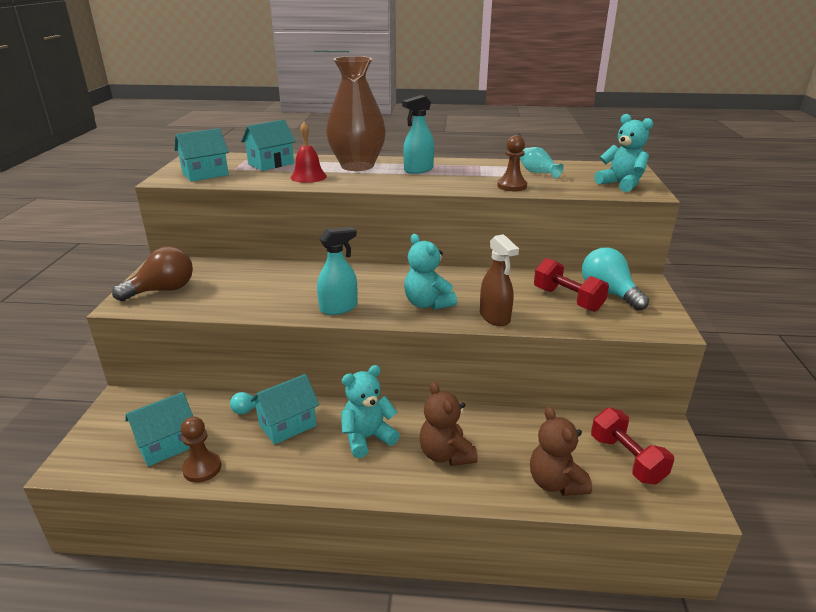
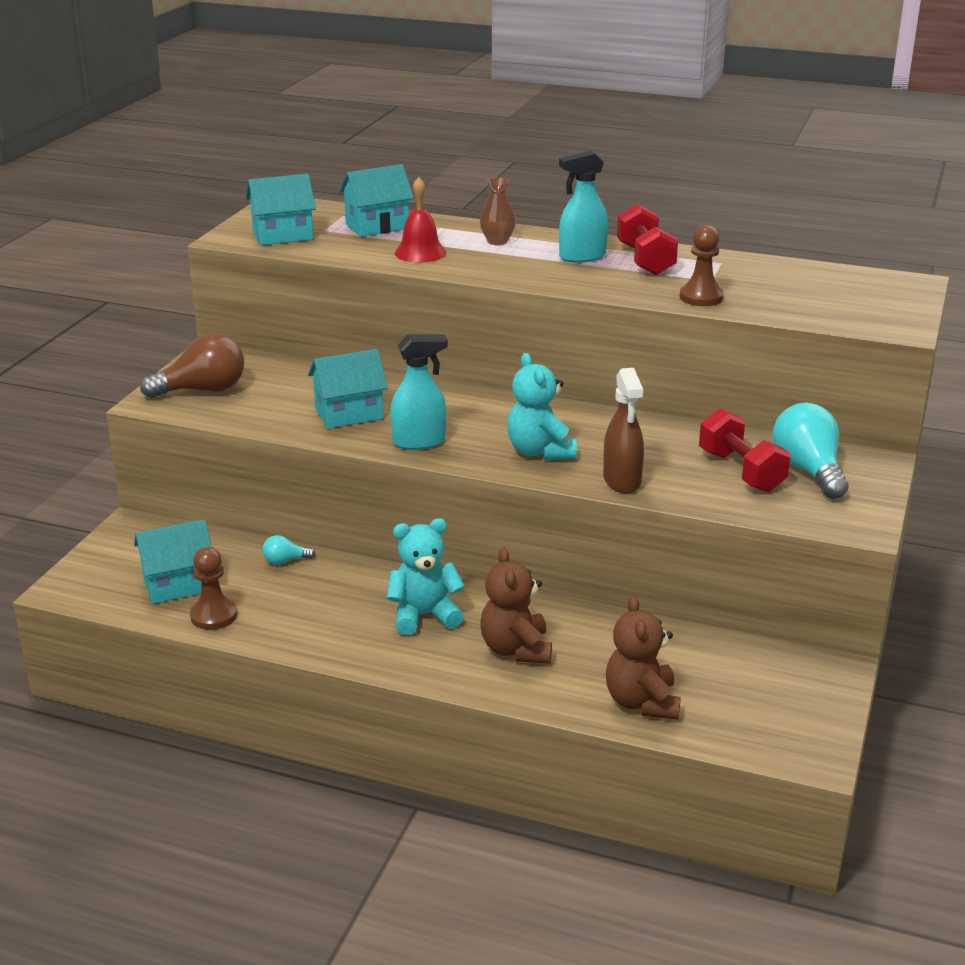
camera: 15 degrees right, 0 degrees up
turquoise house [250,374,319,445] -> turquoise house moved to [308,349,388,429]
brown vase [326,56,386,171] -> brown vase [480,178,516,245], size x0.42
turquoise vase [520,147,564,179] -> none
red dumbbell [591,407,674,485] -> red dumbbell moved to [617,204,678,275]
turquoise teddy bear [595,114,653,192] -> none

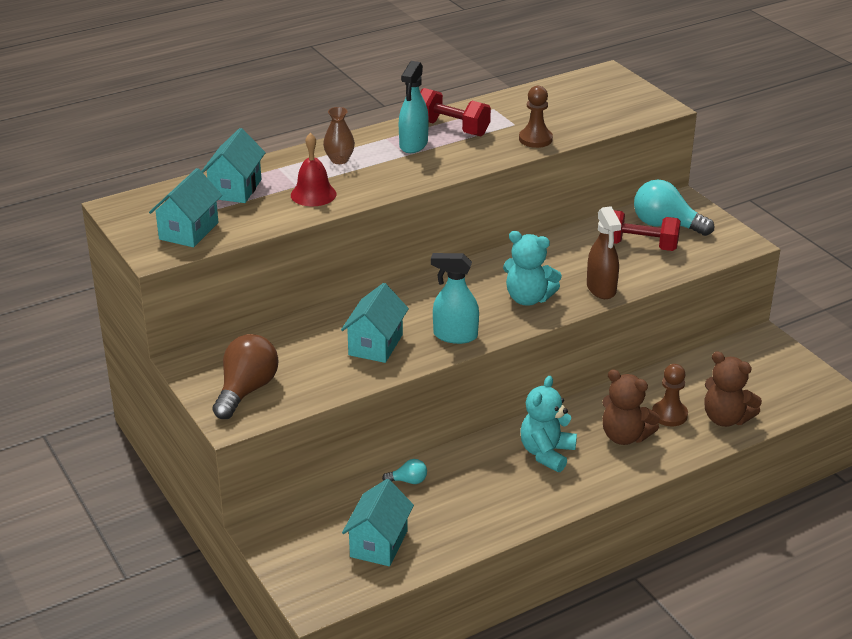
camera: 50 degrees left, 5 degrees up
brown pawn [190,547,237,630] -> brown pawn moved to [652,364,688,426]
turquoise light bulb [263,535,315,564] -> turquoise light bulb turned 120 degrees counterclockwise [382,459,427,484]
turquoise spray bottle [390,334,447,450] -> turquoise spray bottle turned 105 degrees counterclockwise [431,253,479,344]
brown spray bottle [603,368,644,493] -> brown spray bottle turned 45 degrees clockwise [587,206,621,299]

